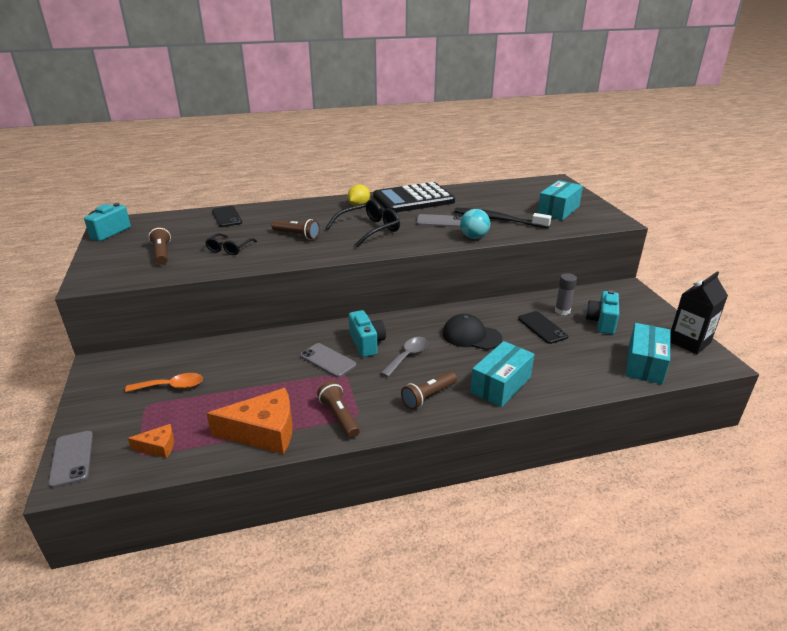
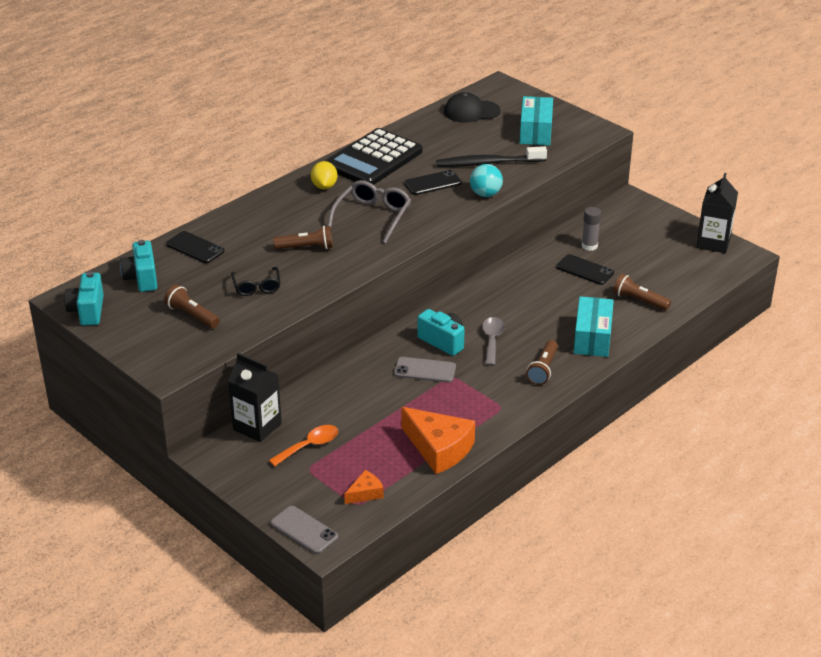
camera: 30 degrees left, 5 degrees up
orange cheese [206,388,293,454] -> orange cheese turned 75 degrees clockwise [401,407,475,474]
brown flashlight [317,381,360,438] -> brown flashlight moved to [613,274,671,310]
black glasses [326,199,400,248] -> grey glasses [328,180,411,244]
grey phone [416,214,462,227] -> black phone [404,170,462,195]
black cap [442,314,502,350] -> black cap moved to [444,92,500,123]
turquoise camera [586,290,619,334] -> turquoise camera moved to [120,240,157,292]
turquoise box [626,323,670,384] -> none
none -> black carton [228,353,282,442]

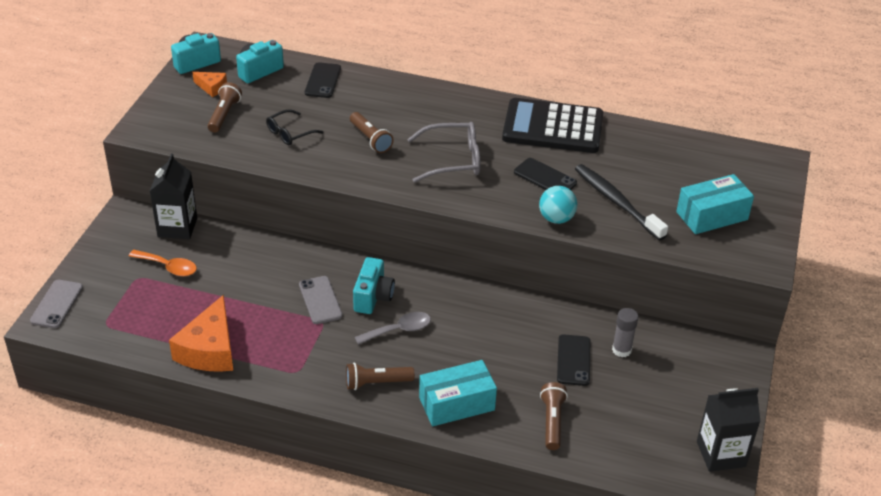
camera: 60 degrees right, 5 degrees up
yellow lemon [311,161,338,189] -> none
orange cheese [344,470,384,504] -> orange cheese moved to [192,72,227,97]
black cap [444,92,500,123] -> none

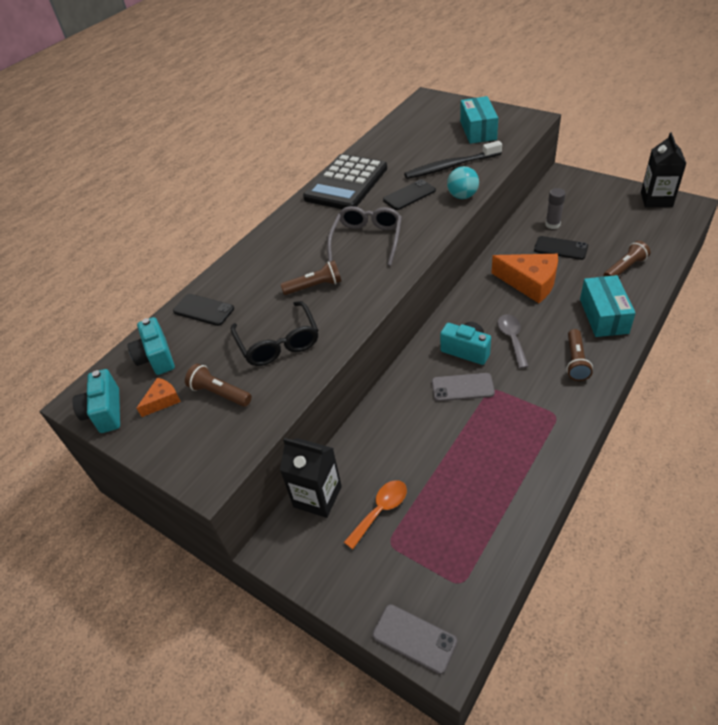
camera: 65 degrees left, 5 degrees up
orange cheese [169,295,233,372] -> orange cheese moved to [491,254,558,303]
black glasses [266,109,324,145] -> black glasses [231,301,318,366], size x1.59
brown flashlight [540,382,568,450] -> brown flashlight turned 120 degrees clockwise [603,241,650,277]

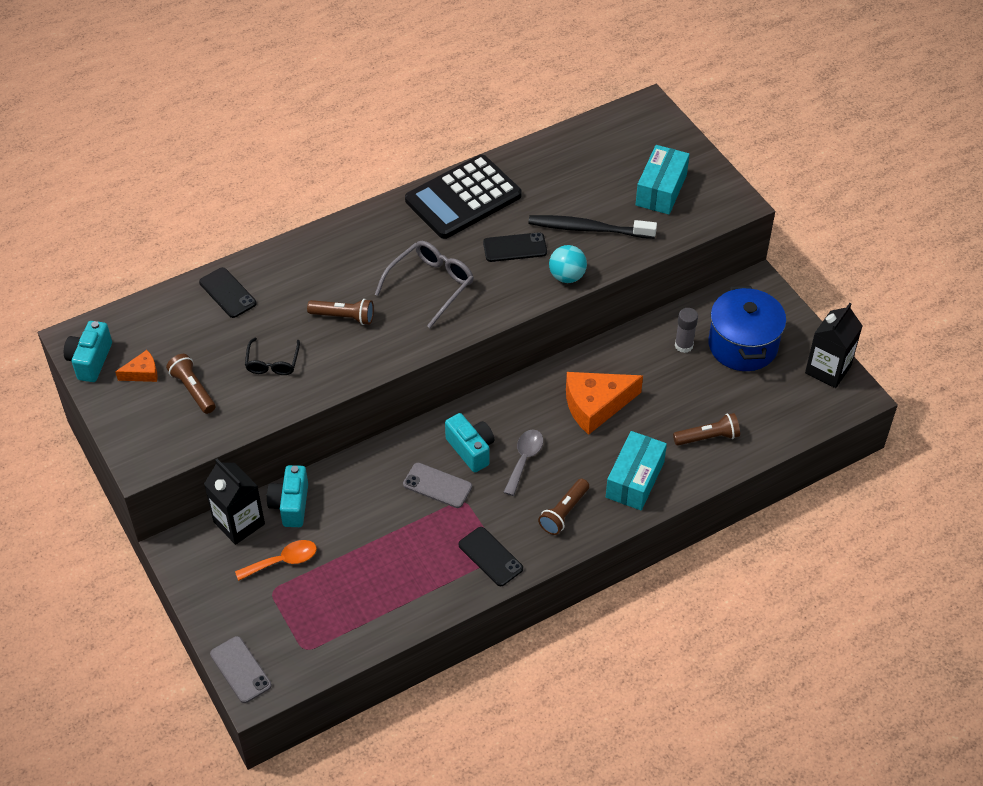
camera: 20 degrees right, 5 degrees up
turquoise camera [127,317,175,375] -> turquoise camera moved to [267,465,308,527]
black glasses [231,301,318,366] -> black glasses [245,338,300,375], size x0.63
orange cheese [491,254,558,303] -> orange cheese turned 105 degrees clockwise [566,372,643,435]
black phone [534,236,588,260] -> black phone moved to [458,527,523,586]
none -> blue pot [708,286,786,371]

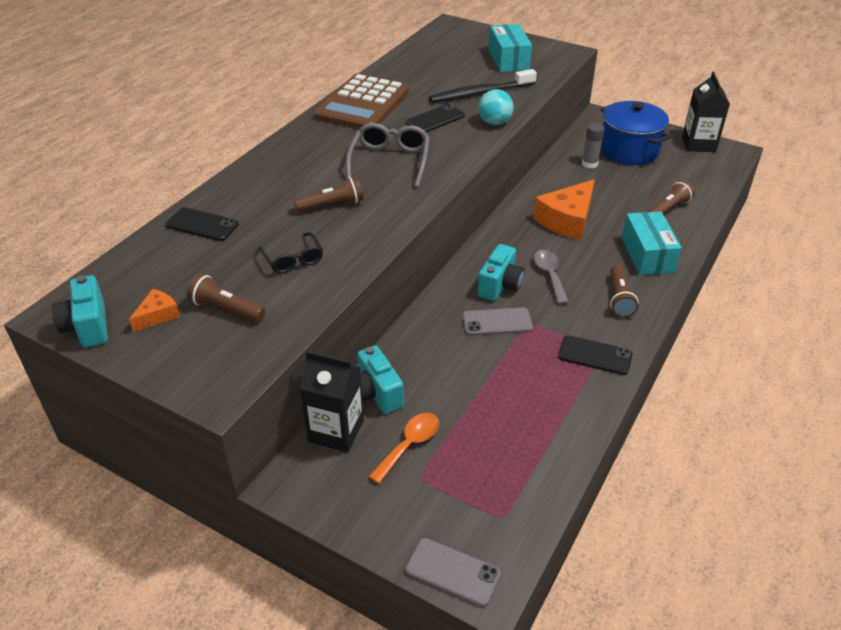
camera: 30 degrees left, 10 degrees down
black calculator [405,155,522,239] -> brown calculator [315,74,409,130]
turquoise camera [445,413,494,472] -> turquoise camera turned 90 degrees clockwise [478,244,525,301]

